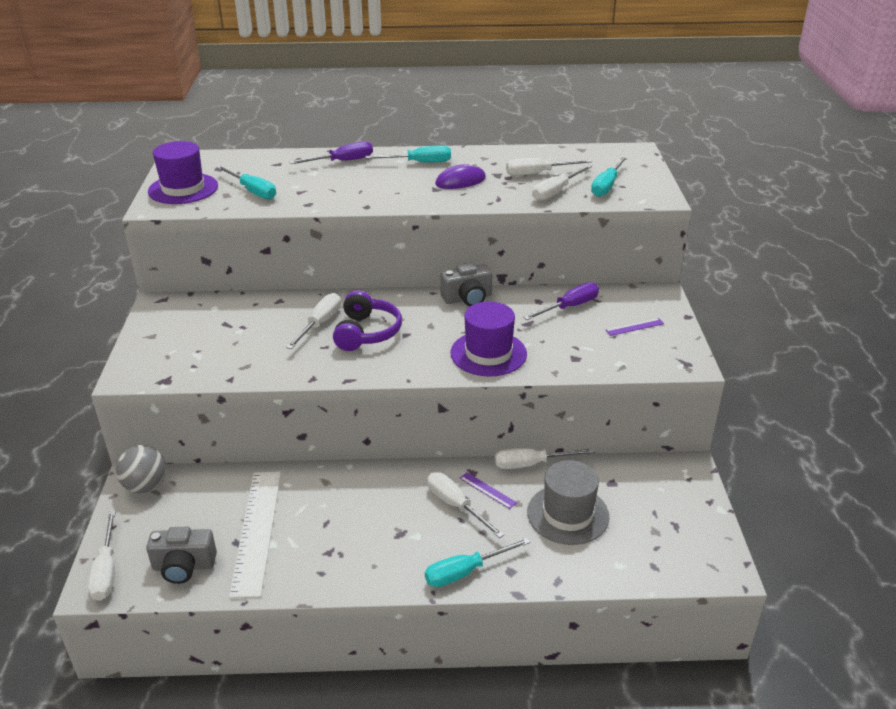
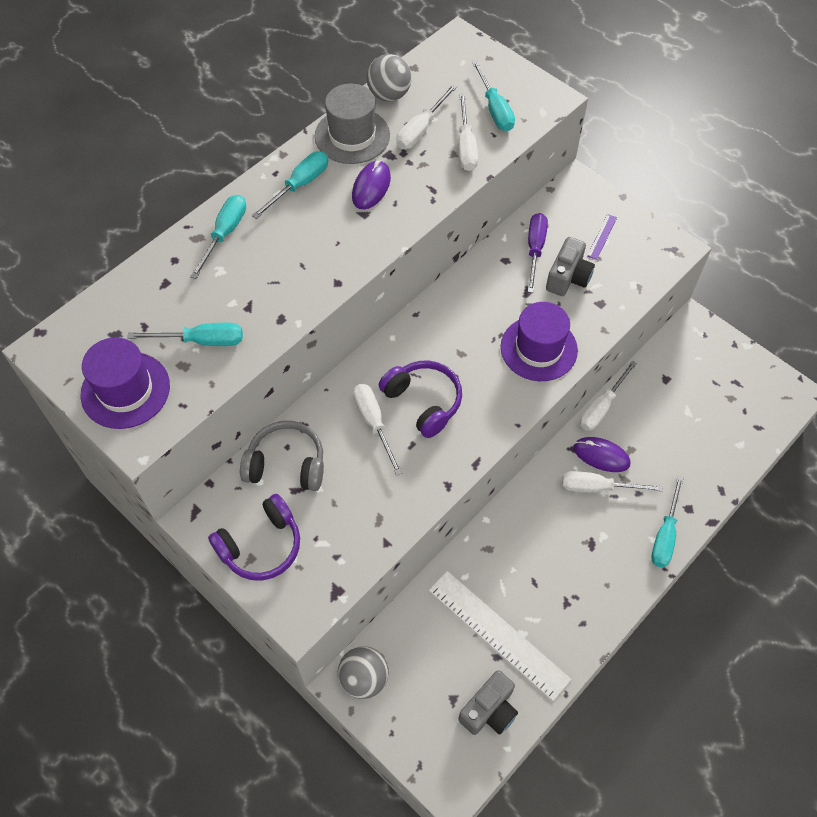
camera: 45 degrees left, 25 degrees up
white screwdriver [88,510,116,601] -> none
purple screwdriver [289,141,373,164] -> turquoise screwdriver [190,195,246,279]
grey camera [440,263,492,306] -> grey camera moved to [546,237,595,296]
purple ruler [460,472,517,509] -> purple mouse [573,437,630,472]
grey hat [527,460,610,545] -> grey hat moved to [315,84,390,164]
none -> purple headphones [208,494,300,581]
none -> grey headphones [240,421,324,491]
none -> grey ball [367,54,411,101]

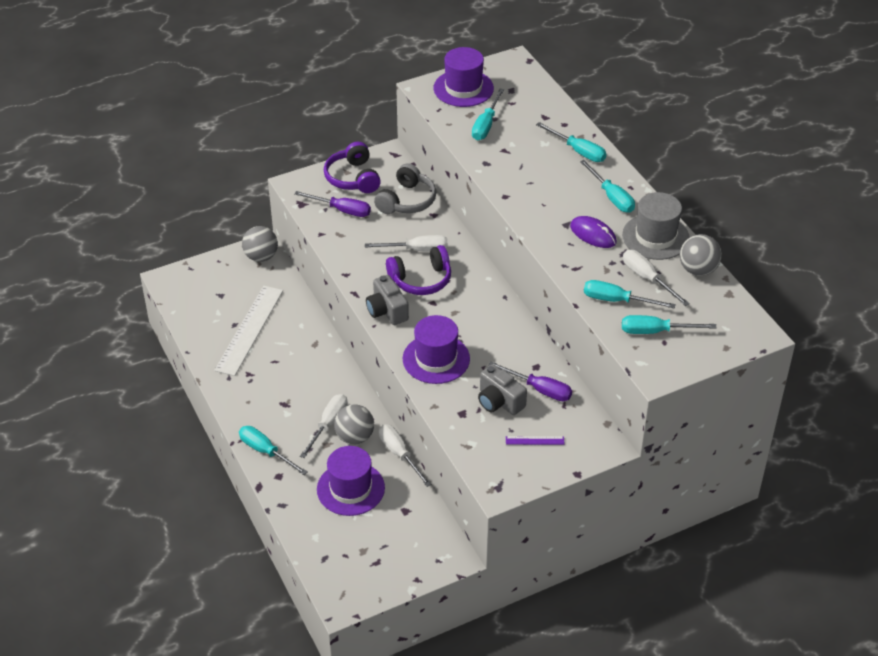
camera: 110 degrees right, 15 degrees down
white ruler [429,571,571,701] -> white ruler turned 45 degrees counterclockwise [214,286,283,376]
white screwdriver [458,93,478,171] -> turquoise screwdriver [584,280,676,309]
grey camera [458,670,518,735] -> grey camera moved to [366,275,409,325]
purple mouse [573,437,630,472] -> grey ball [334,404,374,444]
purple ruler [587,214,617,260] -> purple ruler turned 45 degrees counterclockwise [506,436,565,445]
none -> purple screwdriver [294,191,371,217]
none -> purple hat [317,446,385,516]

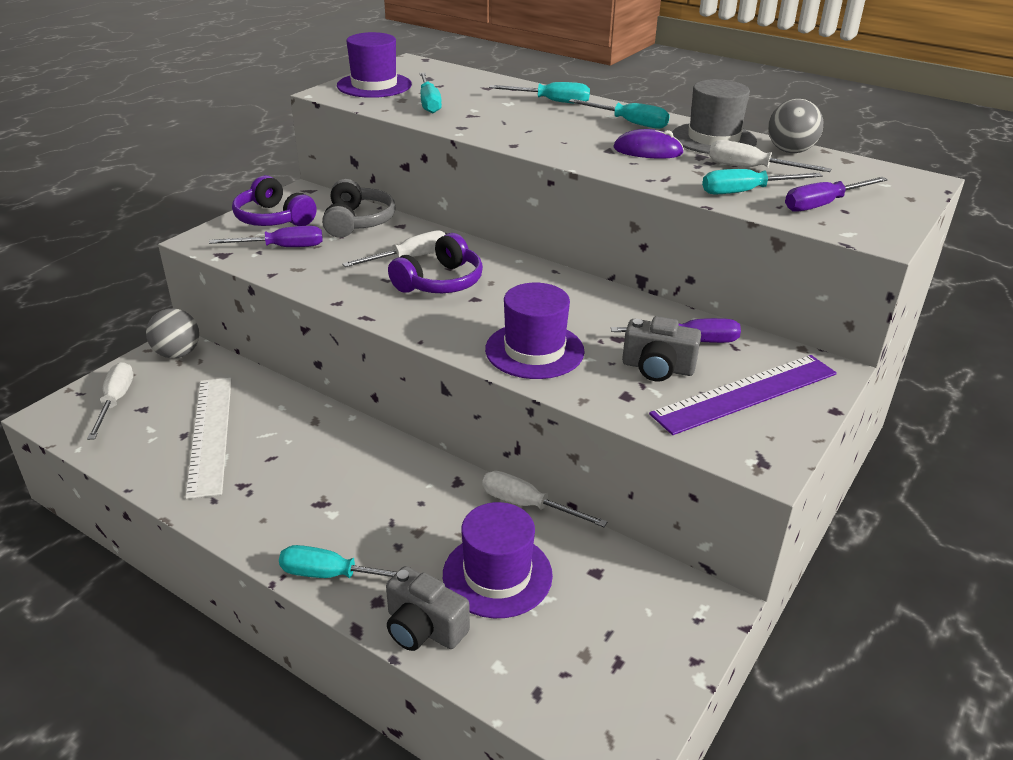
camera: 30 degrees left, 10 degrees down
white screwdriver [300,394,348,458] -> white screwdriver moved to [87,362,133,440]
grey ball [334,404,374,444] -> none
grey camera [366,275,409,325] -> grey camera moved to [386,566,470,651]
purple ruler [506,436,565,445] -> purple ruler [649,355,837,435], size x2.44
turquoise screwdriver [622,315,717,334] -> purple screwdriver [785,177,888,212]

